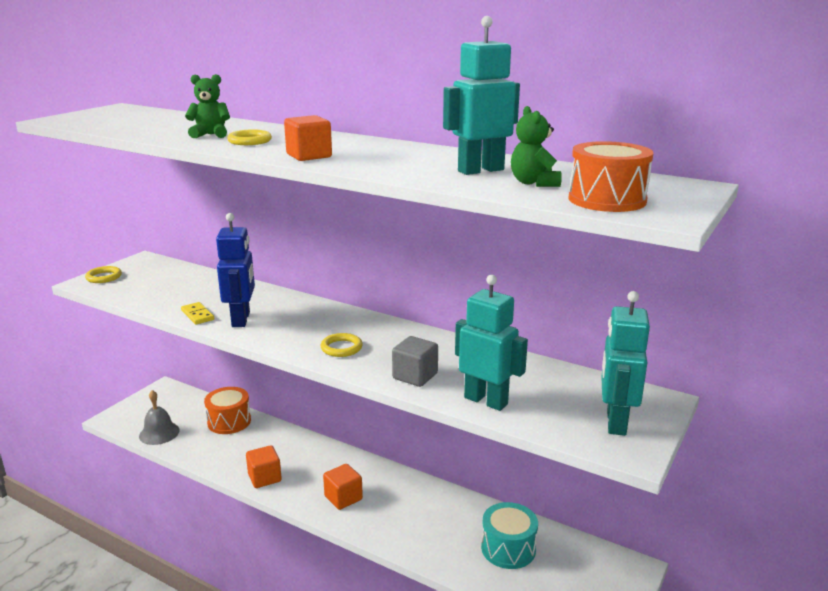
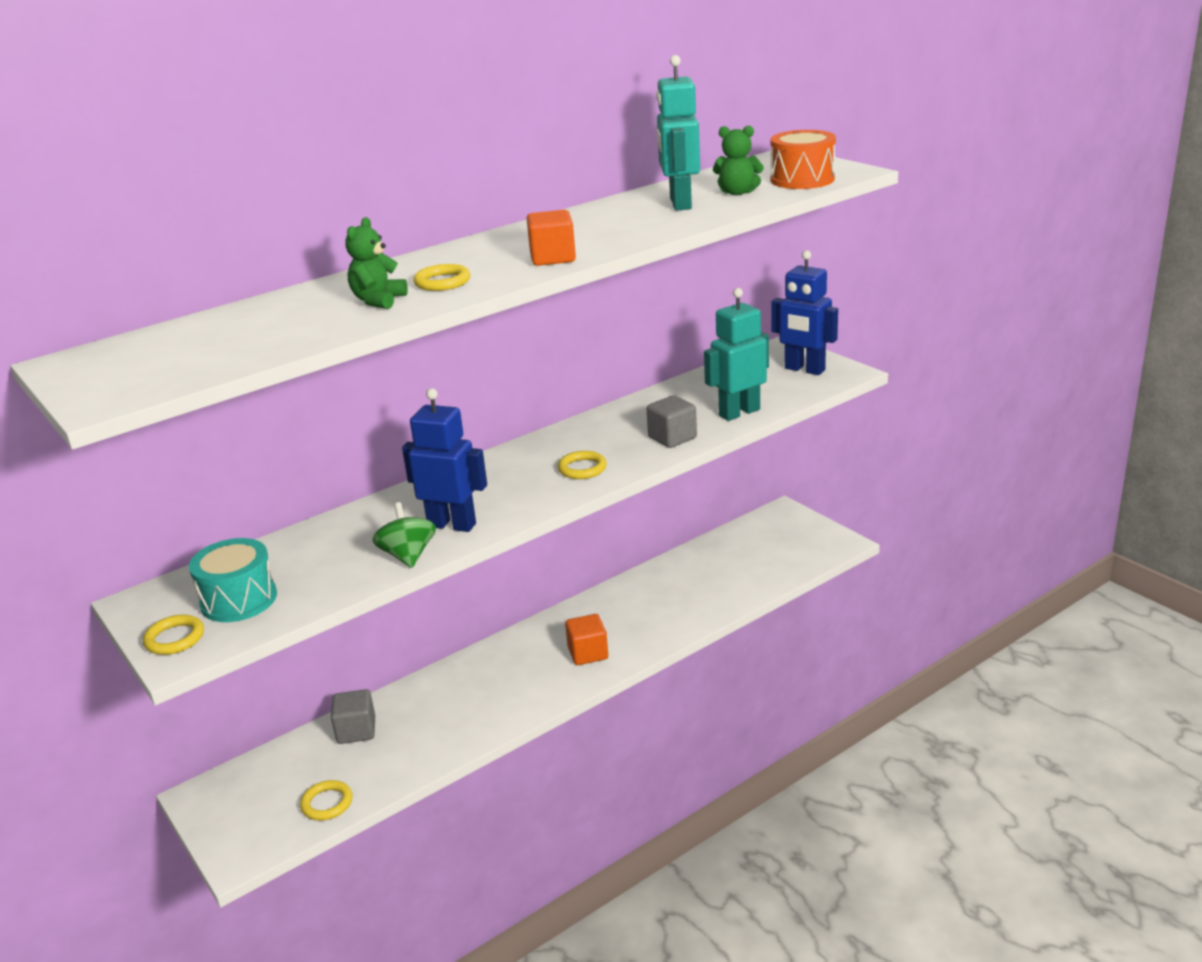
camera: 65 degrees left, 5 degrees up
grey bell [139,390,180,445] -> yellow ring [300,780,353,820]
yellow domino [181,302,214,325] -> green spinning top [372,502,436,568]
orange drum [204,387,251,434] -> grey cube [331,689,375,744]
orange cube [246,445,282,488] -> none
turquoise drum [481,502,538,569] -> turquoise drum moved to [189,538,277,622]
turquoise robot [601,291,650,436] -> blue robot [771,250,838,375]

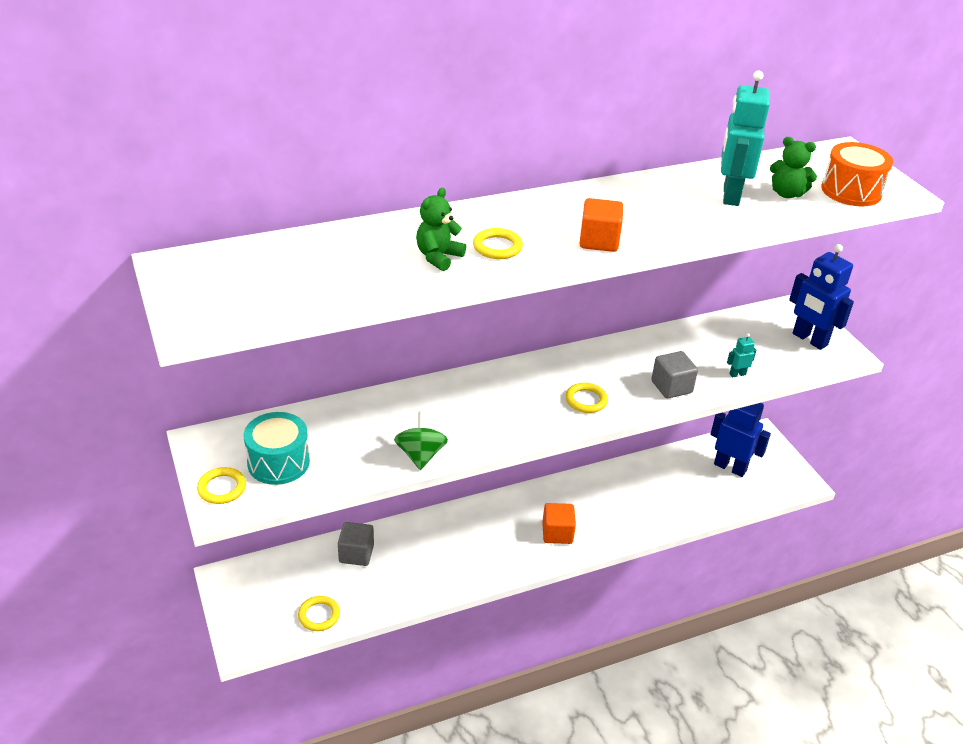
camera: 10 degrees right, 10 degrees up
blue robot [402,388,487,532] -> blue robot moved to [710,403,771,477]
turquoise robot [704,288,769,421] -> turquoise robot [727,333,756,377], size x0.44

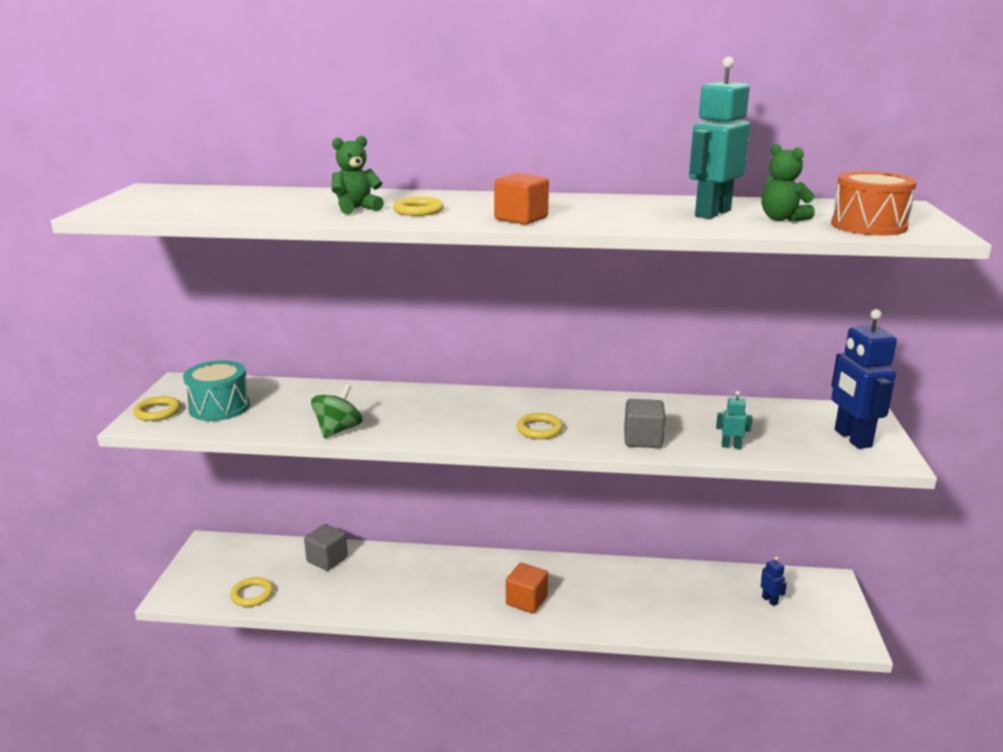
camera: 30 degrees right, 15 degrees down
blue robot [710,403,771,477] -> blue robot [761,556,787,606], size x0.44

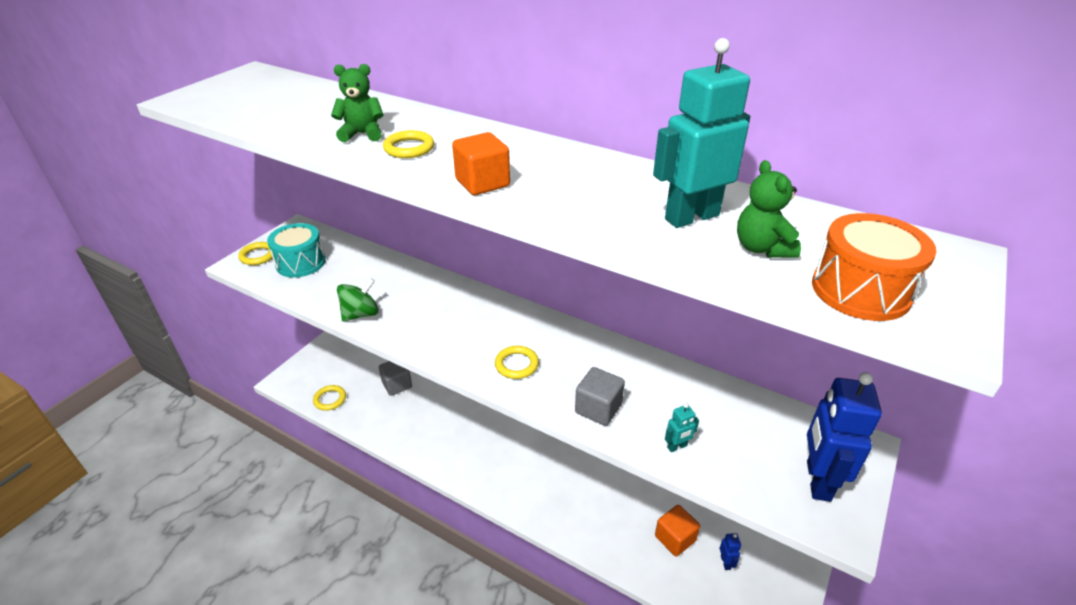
camera: 25 degrees right, 15 degrees up
orange cube [506,563,548,613] -> orange cube moved to [655,505,700,557]
turquoise robot [716,391,753,449] -> turquoise robot turned 120 degrees clockwise [665,403,699,452]

